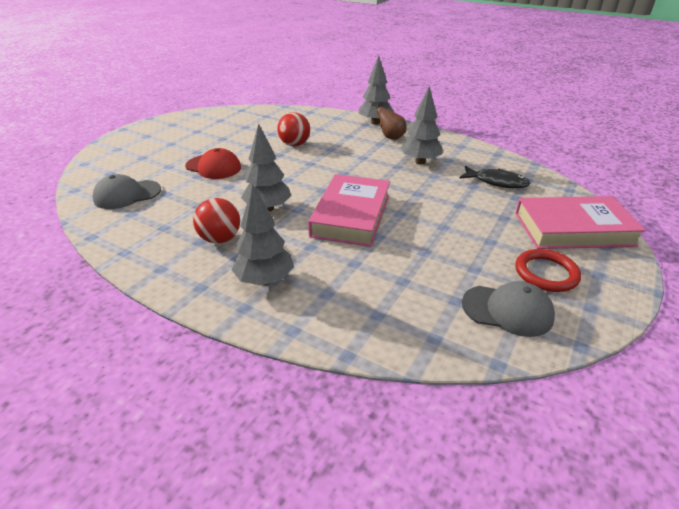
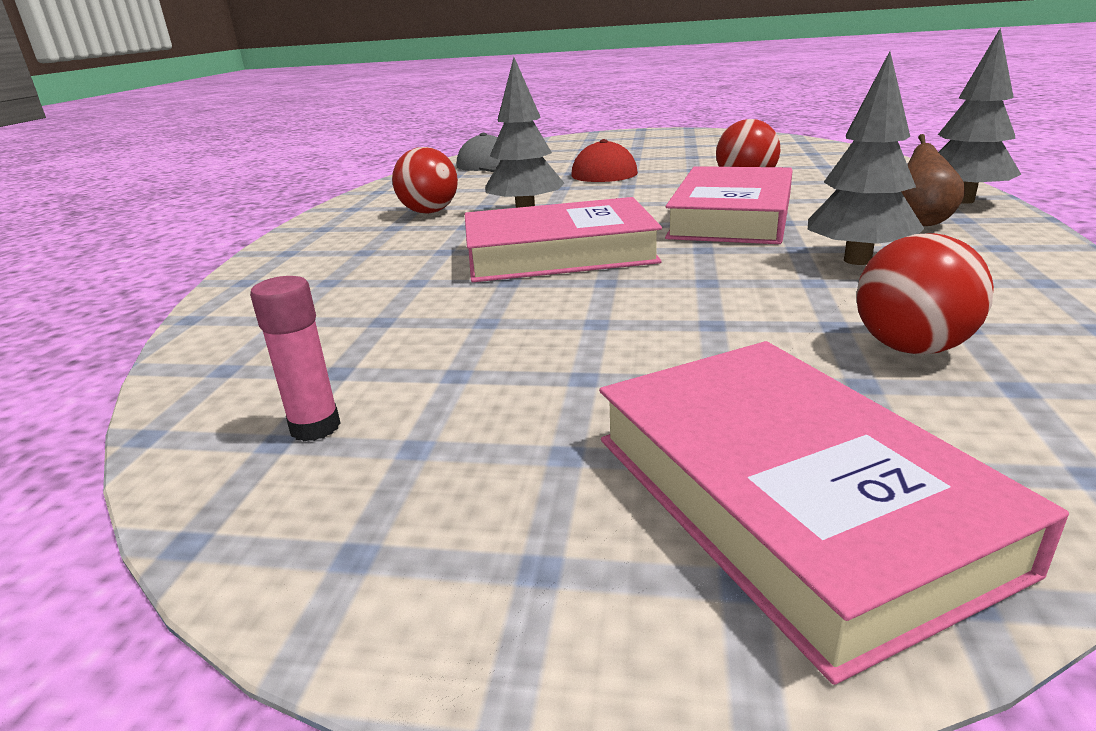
camera: 70 degrees right, 10 degrees down
grey tree [231,184,294,286] -> none
black fish [460,166,530,188] -> red ball [856,233,994,355]
grey cap [462,281,555,337] -> pink glue stick [250,276,341,441]
red ring [516,249,581,292] -> none
none -> pink book [665,166,793,244]

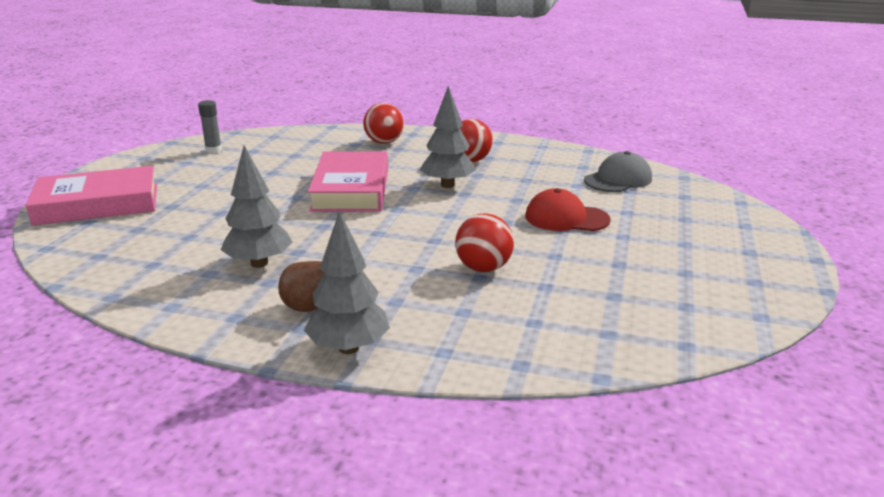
camera: 95 degrees right, 0 degrees up
pink glue stick [250,276,341,441] -> grey glue stick [198,100,222,153]
pink book [665,166,793,244] -> none
red ball [856,233,994,355] -> red ball moved to [363,103,404,144]

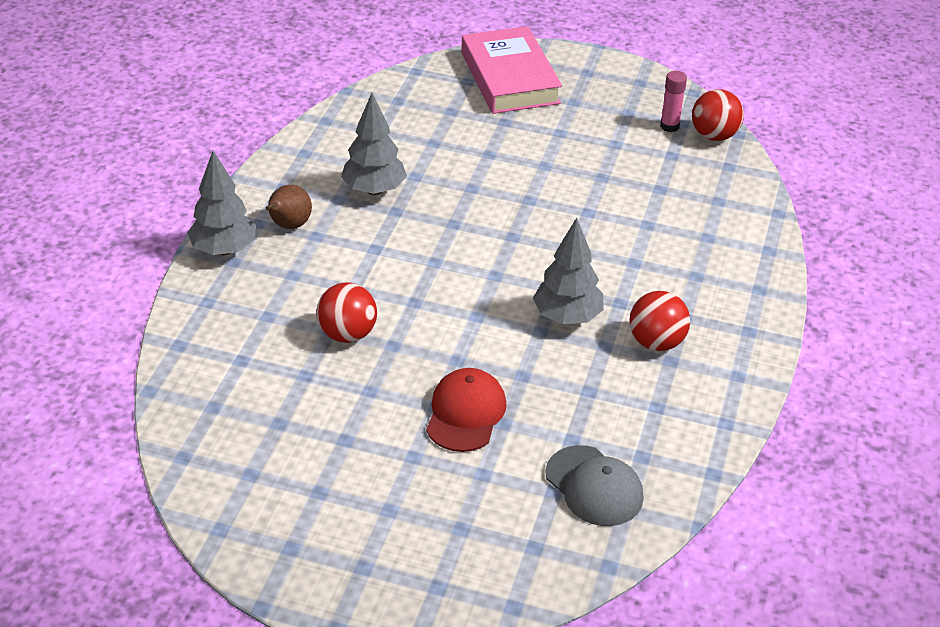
camera: 90 degrees right, 15 degrees up
grey glue stick [198,100,222,153] -> pink glue stick [660,71,687,132]
pink book [308,151,388,212] -> none
red ball [363,103,404,144] -> red ball moved to [692,89,744,141]

